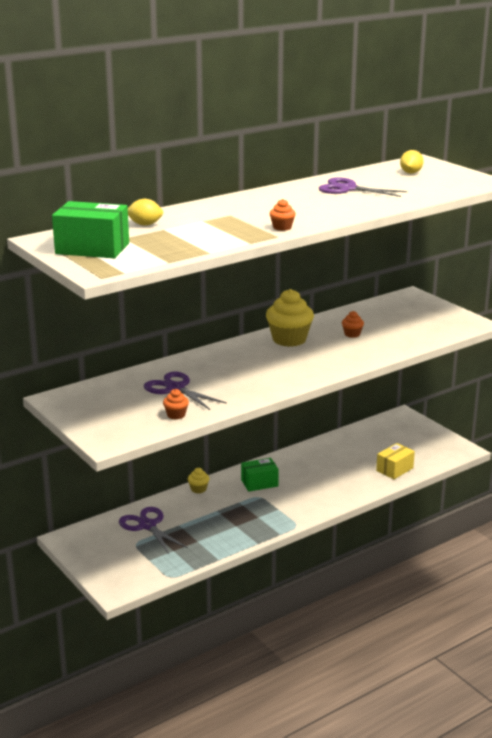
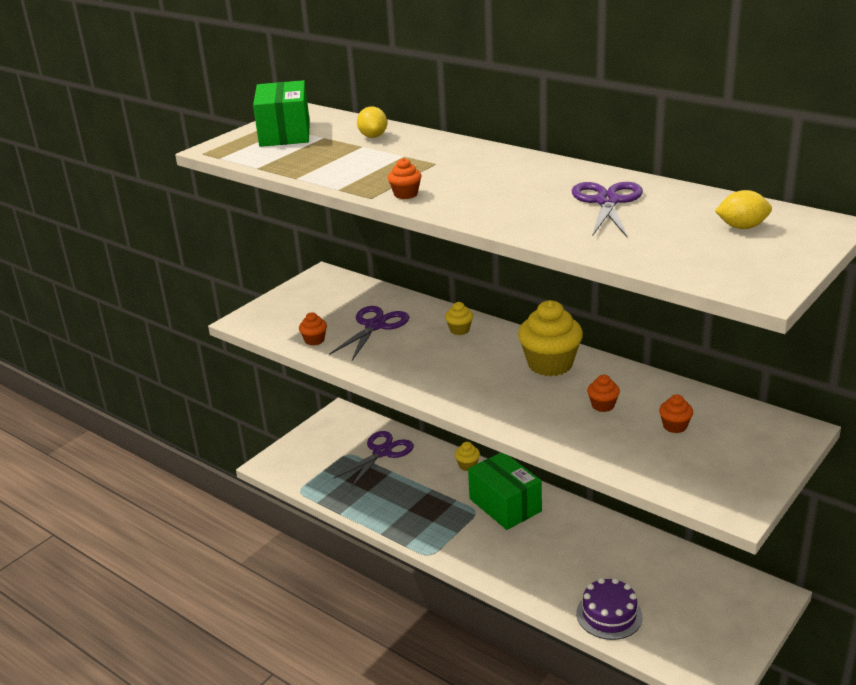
camera: 75 degrees right, 5 degrees up
green box [241,458,279,492] -> green box [468,453,542,530], size x1.56
yellow box [376,443,415,479] -> purple cake [576,578,643,640]
none -> yellow cupcake [445,302,473,335]
none -> orange cupcake [659,394,693,433]

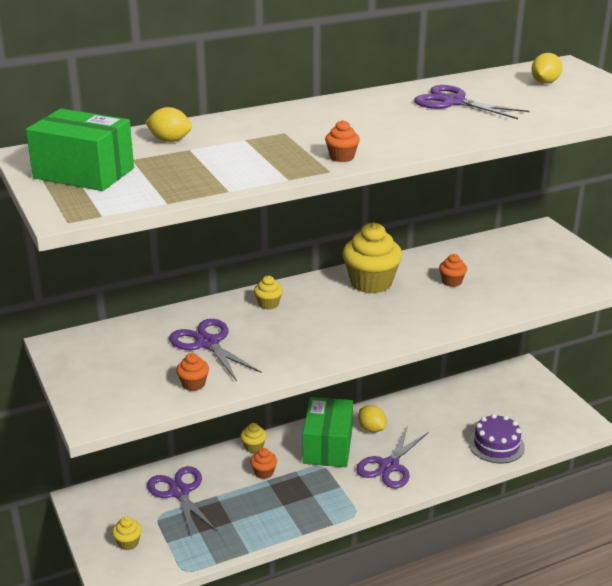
camera: 65 degrees left, 0 degrees up
green box [468,453,542,530] -> green box turned 75 degrees counterclockwise [303,397,353,467]
orange cupcake [659,394,693,433] -> orange cupcake moved to [250,448,277,479]
none -> yellow cupcake [112,517,142,550]
none -> purple scissors [356,425,429,488]
none -> yellow lemon [358,405,386,433]

